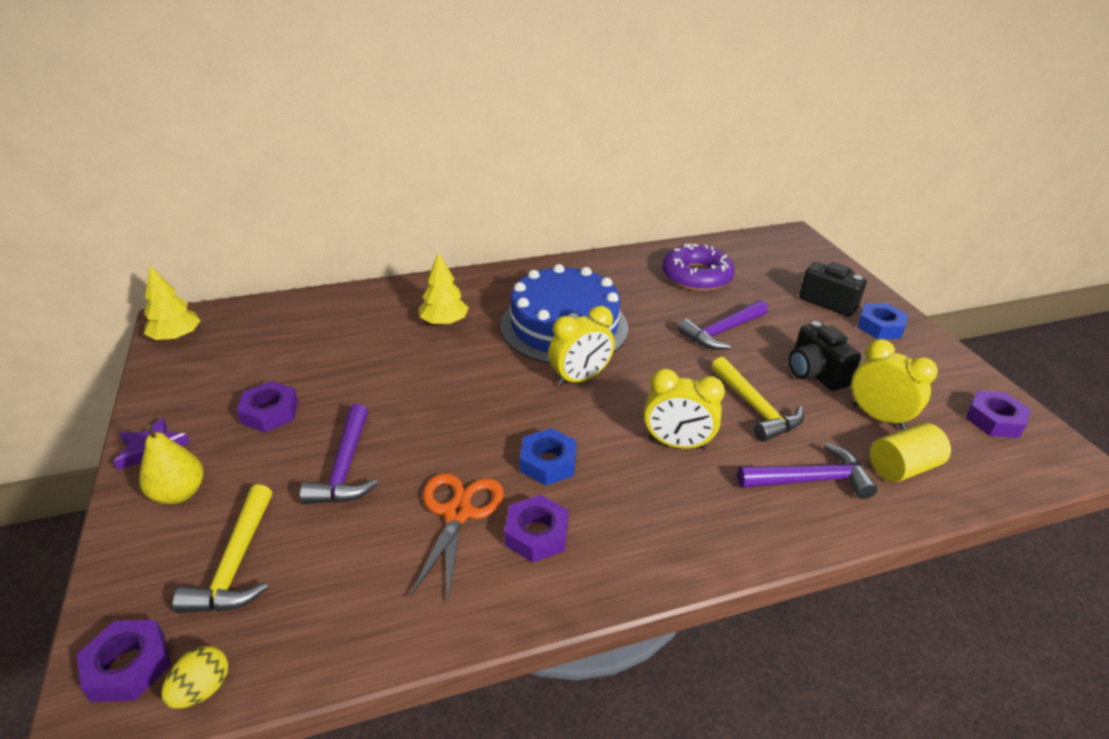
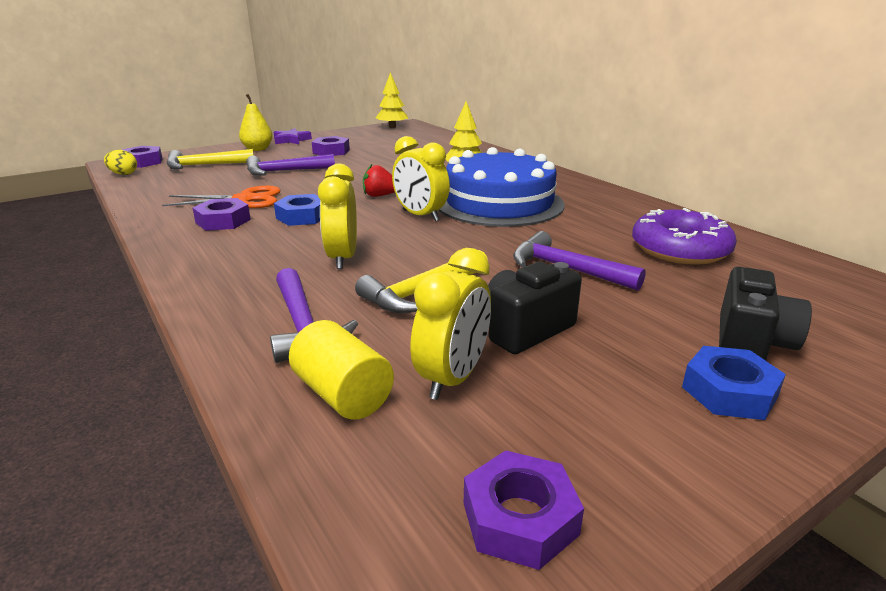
camera: 75 degrees right, 10 degrees down
none -> red strawberry [363,164,395,197]

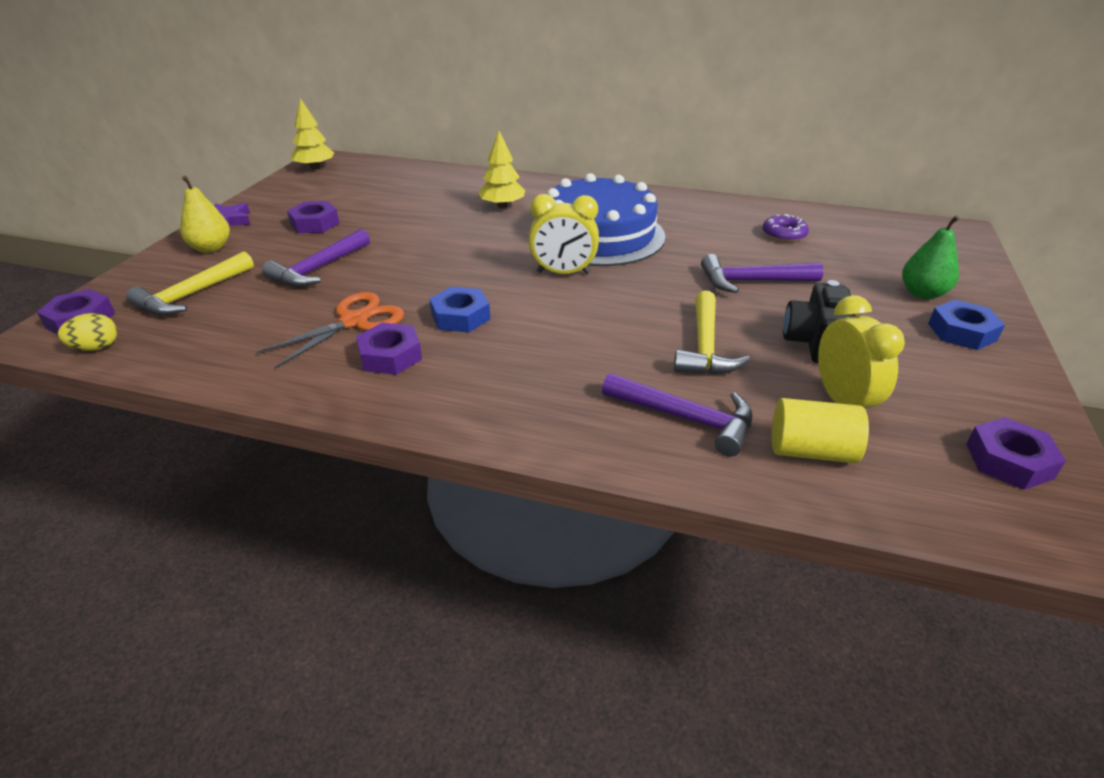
camera: 40 degrees left, 10 degrees up
yellow clock [318,164,357,269] -> none
red strawberry [363,164,395,197] -> none
purple donut [632,208,737,265] -> purple donut [762,214,809,242], size x0.54
black camera [719,267,812,361] -> green pear [902,215,959,299]

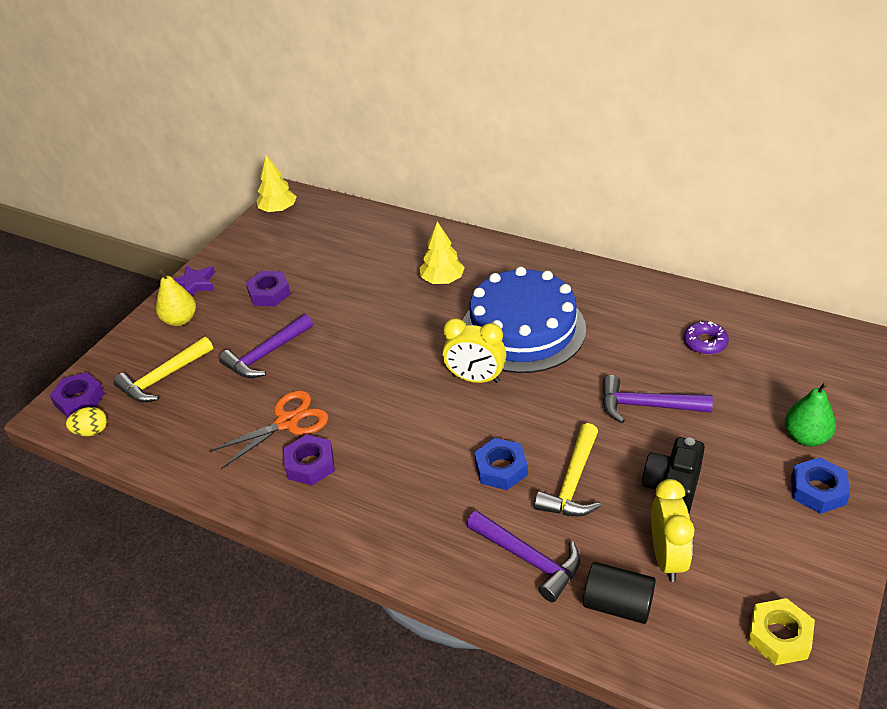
camera: 15 degrees right, 5 degrees up
blue nut [429,287,490,333] -> blue nut moved to [474,438,528,490]
yellow cylinder [772,398,869,463] -> black cylinder [583,562,656,624]
purple nut [966,417,1066,490] -> yellow nut [748,598,815,665]

